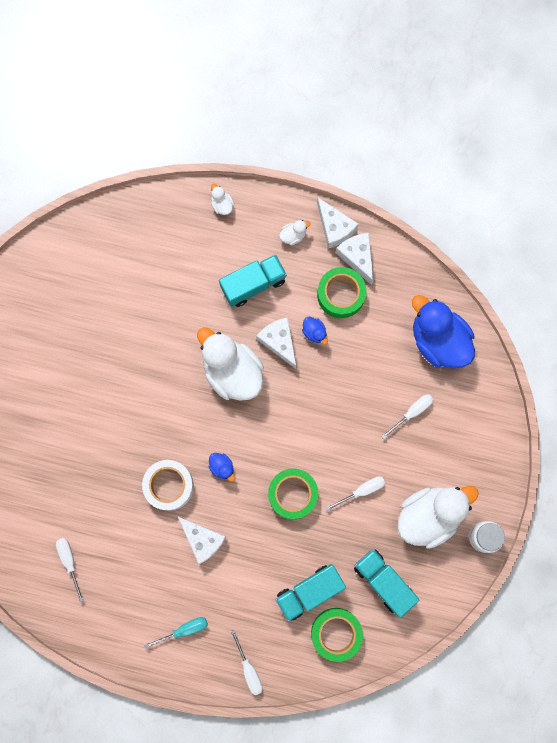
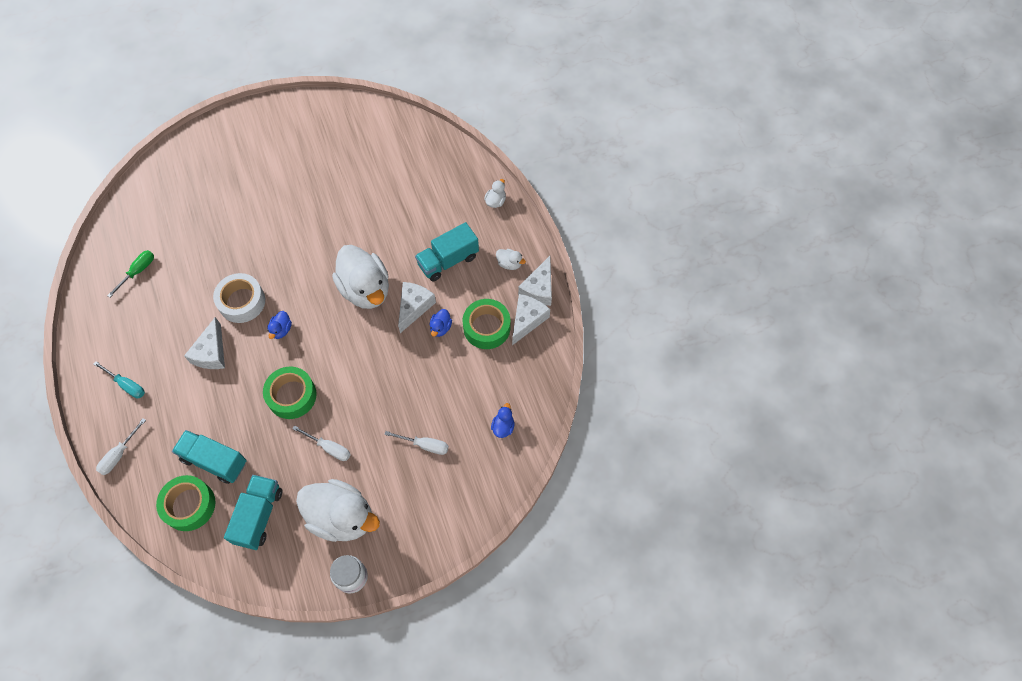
camera: 55 degrees right, 15 degrees down
white screwdriver [56,538,84,602] -> green screwdriver [107,250,154,298]
white duck [197,327,264,401] -> white duck turned 135 degrees clockwise [332,245,389,309]
turquoise truck [219,254,287,307] -> turquoise truck turned 120 degrees clockwise [415,222,479,282]
blue duck [412,295,475,368] -> blue duck [491,403,514,438], size x0.41

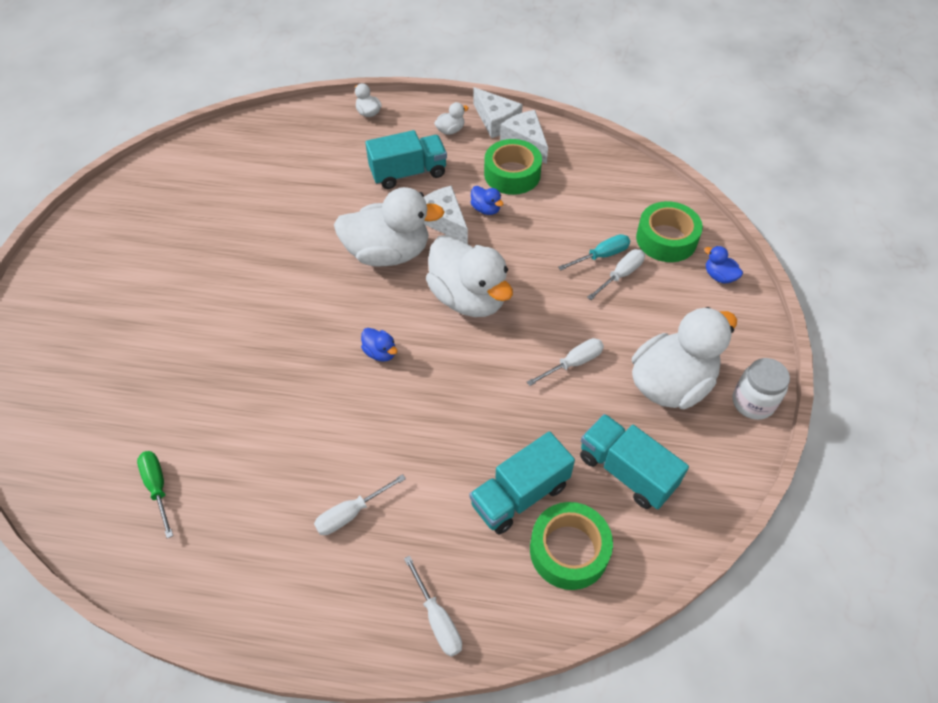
camera: 60 degrees left, 10 degrees down
turquoise screwdriver [94,361,145,398] -> turquoise screwdriver moved to [558,234,630,270]
white cheese [184,317,225,369] -> none
white tape [213,273,265,323] -> none
green tape [263,367,316,419] -> green tape moved to [636,201,703,262]
turquoise truck [415,222,479,282] -> turquoise truck turned 105 degrees counterclockwise [365,130,447,189]
blue duck [491,403,514,438] -> blue duck moved to [704,246,743,283]
none -> white screwdriver [314,474,406,535]
none -> white duck [426,235,513,317]

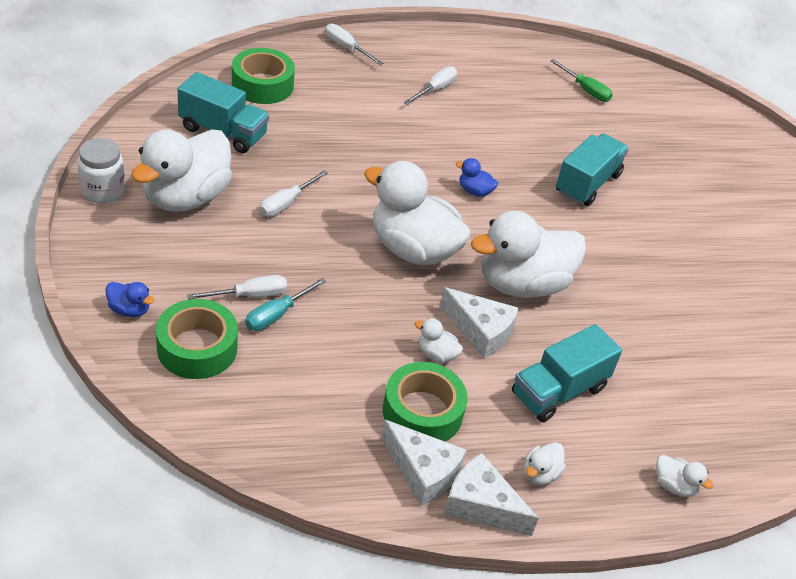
camera: 155 degrees right, 10 degrees down
turquoise truck [469,431,575,535] -> turquoise truck moved to [556,134,629,206]
blue duck [471,186,503,215] -> white duck [415,318,463,363]
white screwdriver [587,249,645,300] -> white screwdriver turned 135 degrees counterclockwise [187,275,287,300]

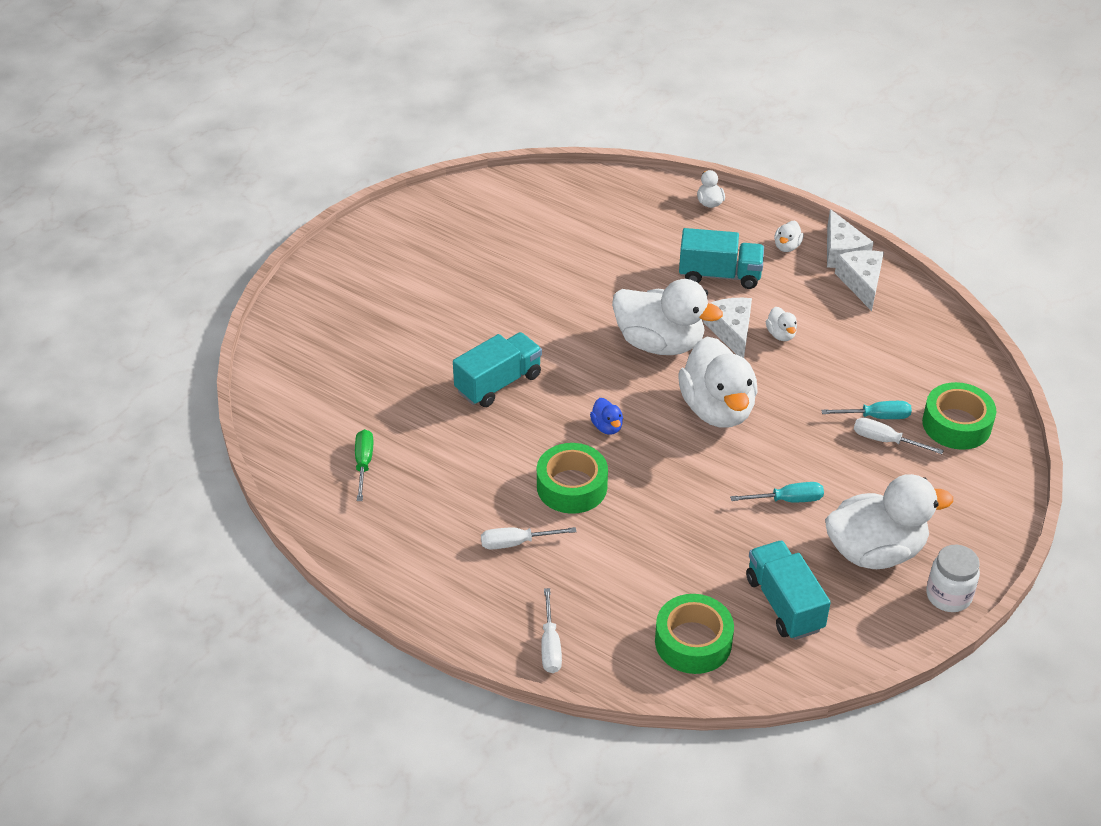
camera: 130 degrees left, 0 degrees up
blue duck [105,282,155,317] -> none
white screwdriver [260,170,328,217] -> turquoise screwdriver [730,482,824,502]
green tape [383,362,468,441] -> green tape moved to [537,443,608,514]
white duck [524,442,566,485] -> white duck turned 120 degrees clockwise [774,220,804,252]
turquoise truck [556,134,629,206] -> turquoise truck turned 150 degrees clockwise [453,332,542,407]

